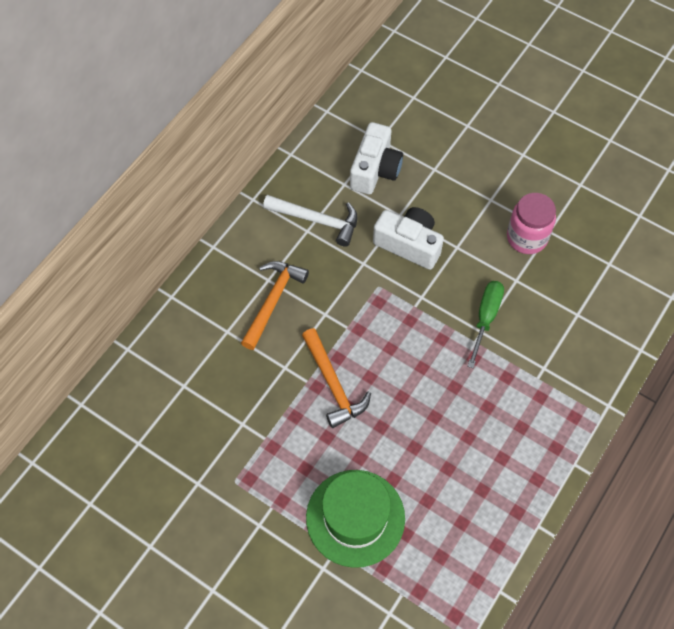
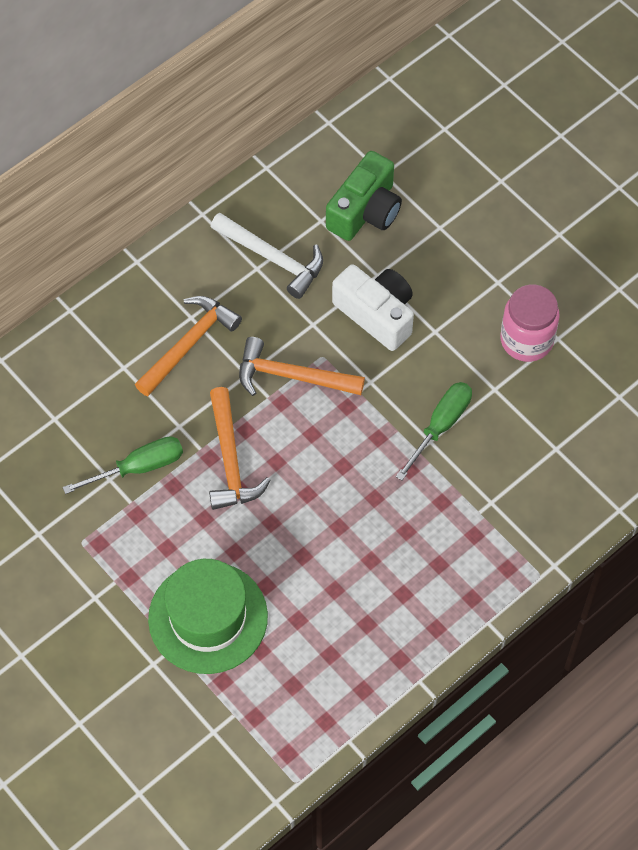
camera: 15 degrees right, 0 degrees up
white camera [350,122,403,195] -> green camera [326,151,402,241]
none -> green screwdriver [63,436,183,494]
none -> orange hammer [239,337,365,396]

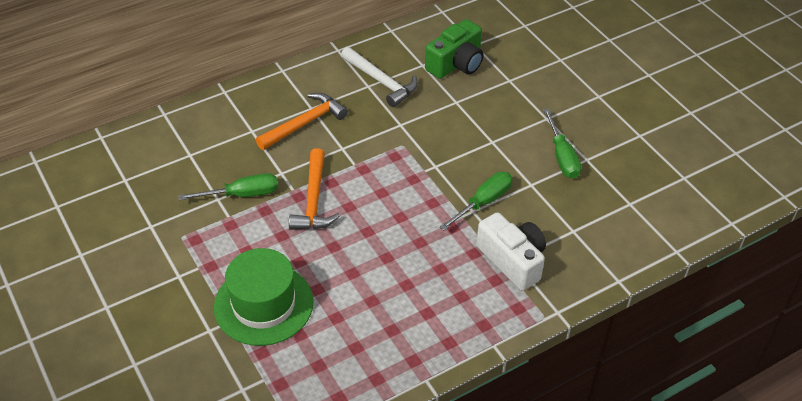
camera: 10 degrees right, 15 degrees down
orange hammer [239,337,365,396] -> none
white camera [332,264,414,351] -> white camera moved to [476,212,546,291]
pink jar [500,285,560,362] -> green screwdriver [543,109,581,179]

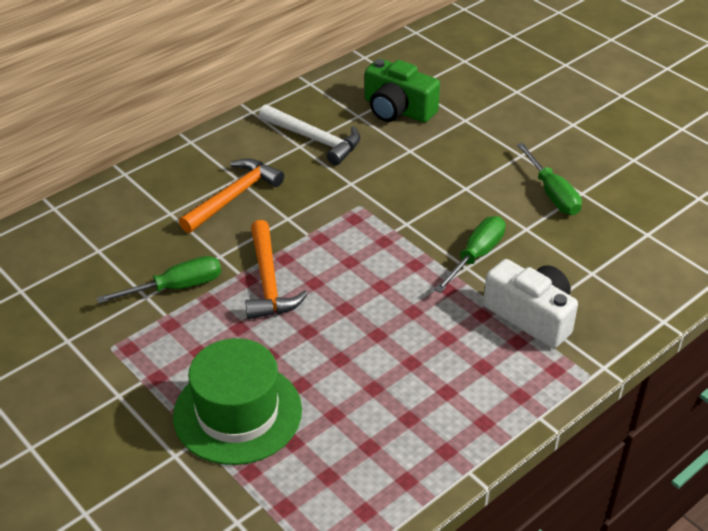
camera: 10 degrees left, 5 degrees down
green camera [425,19,484,79] -> green camera turned 90 degrees clockwise [365,58,440,123]

